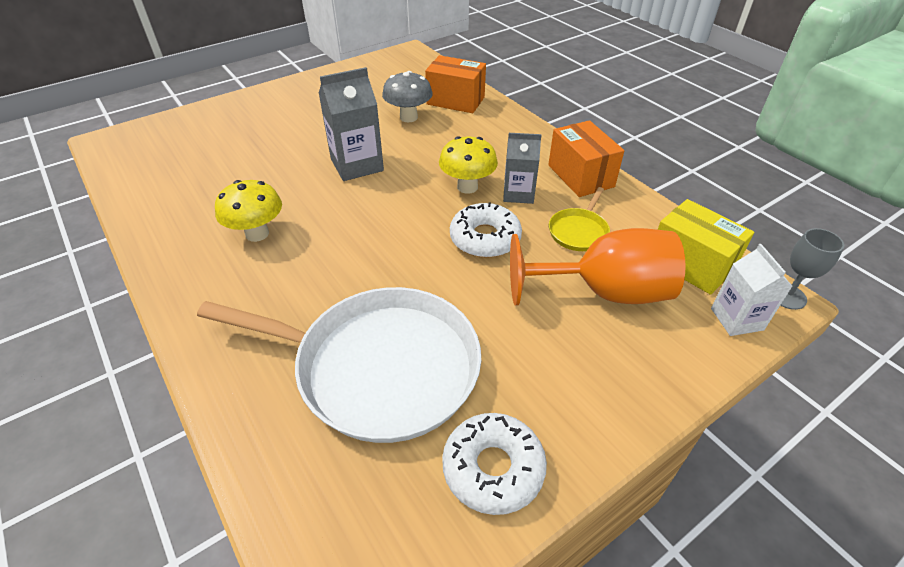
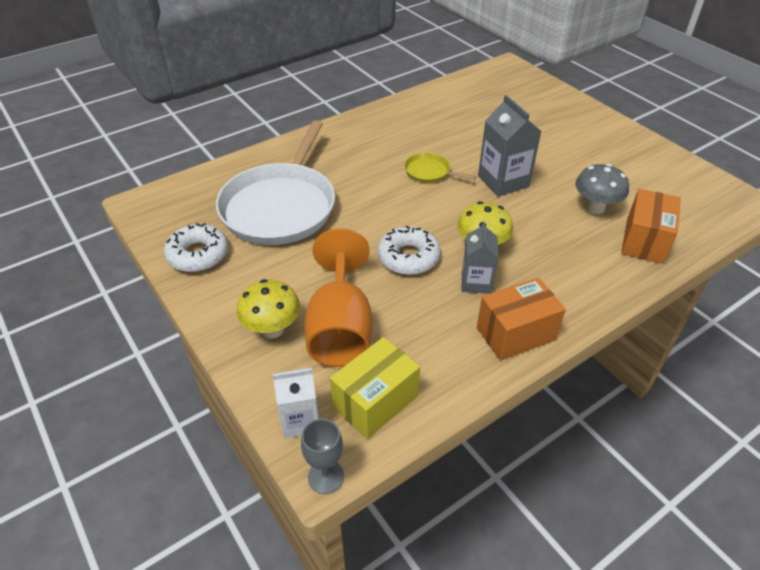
camera: 90 degrees right, 0 degrees up
yellow mushroom [215,180,282,242] -> yellow mushroom moved to [237,279,300,338]
yellow pan [549,187,610,251] -> yellow pan moved to [404,152,476,183]

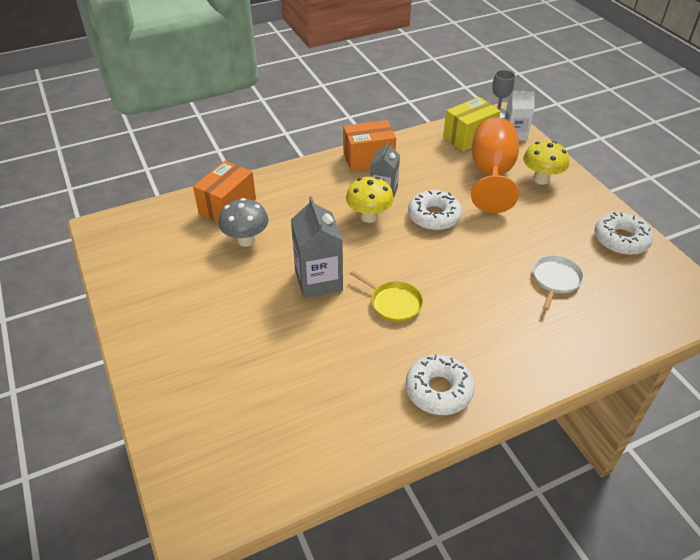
camera: 170 degrees left, 0 degrees up
white pan [216,120,335,245] -> white pan [533,255,584,310], size x0.42
none -> white donut [406,355,475,415]

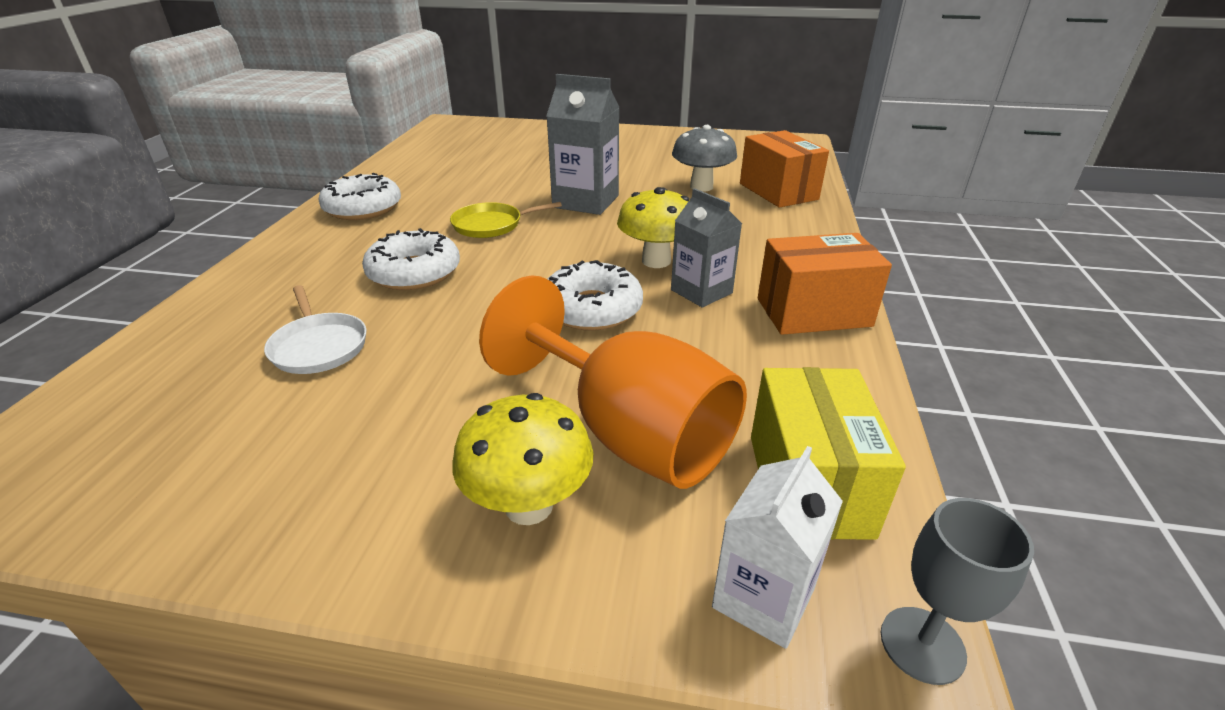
camera: 125 degrees right, 10 degrees down
orange box [343,120,396,171] -> orange box turned 60 degrees clockwise [758,233,892,335]
white donut [594,212,653,255] -> white donut moved to [362,228,460,290]

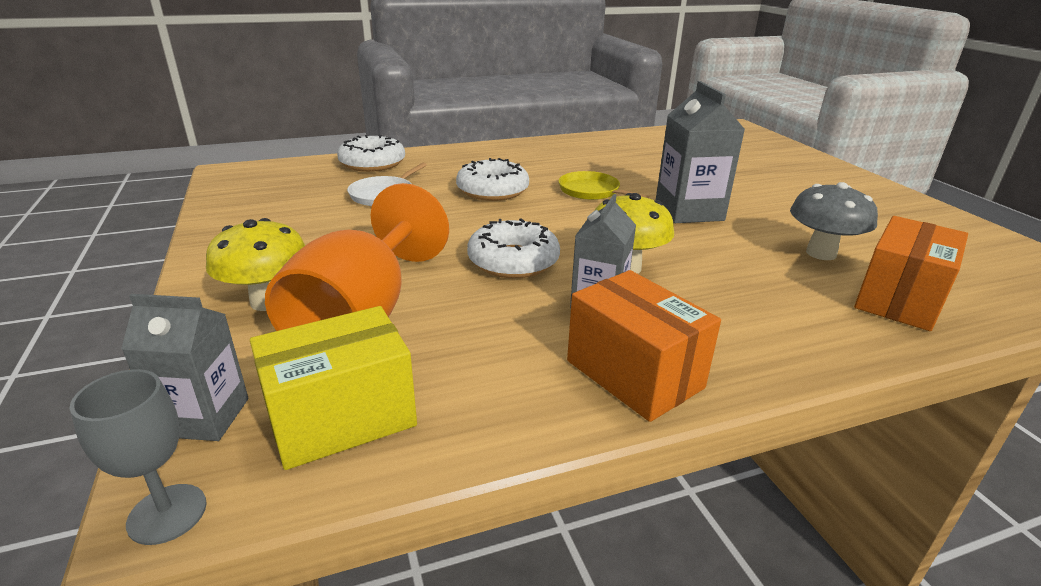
camera: 60 degrees right, 5 degrees down
white donut [318,173,401,220] -> white donut moved to [337,135,405,172]
white carton [712,446,843,649] -> grey carton [121,294,249,441]

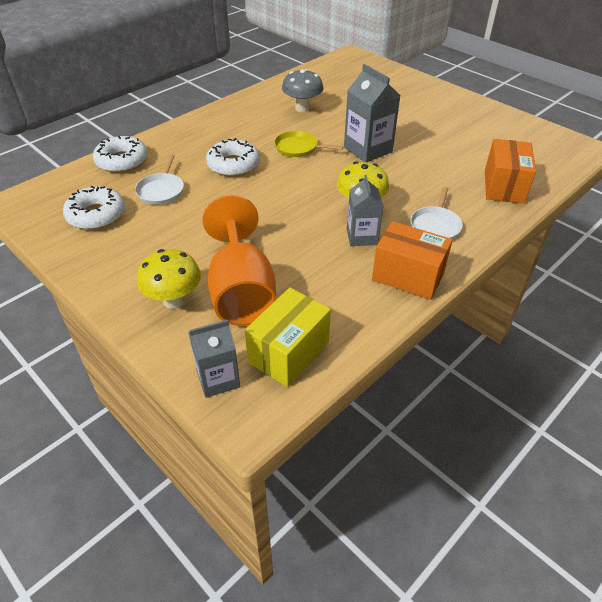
camera: 25 degrees left, 15 degrees up
grey goblet [70,369,207,545] -> none
white donut [467,218,560,278] -> white donut moved to [63,186,125,230]
grey mushroom [790,182,878,260] -> grey mushroom moved to [282,69,323,112]
none -> white pan [410,187,463,239]

